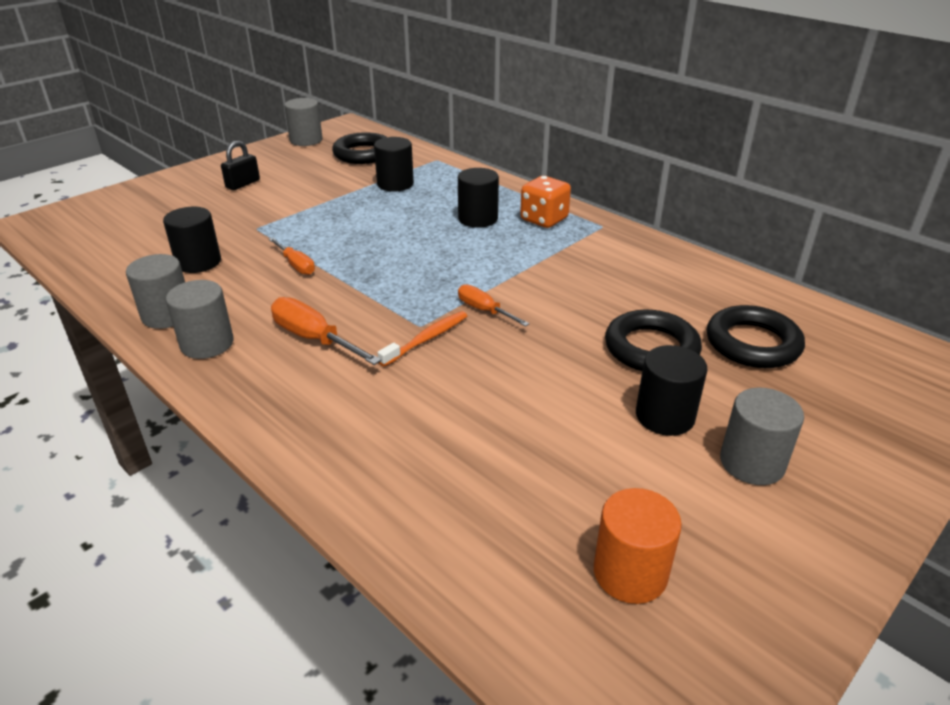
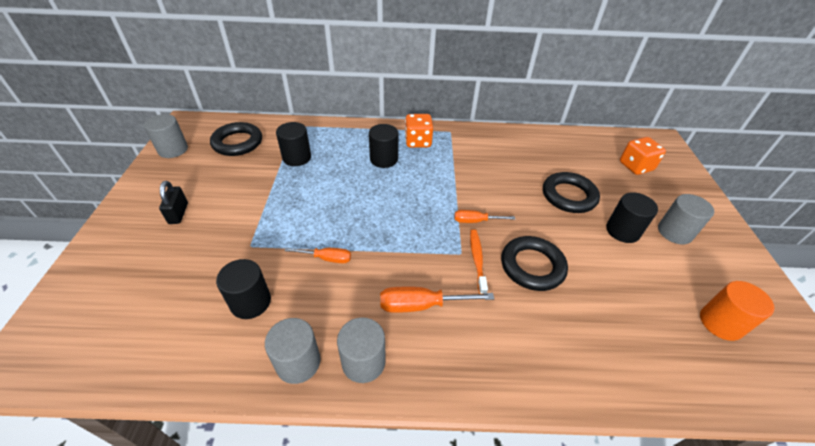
camera: 45 degrees left, 10 degrees up
black ring [707,305,805,368] -> black ring moved to [501,236,568,291]
none -> orange dice [620,137,666,175]

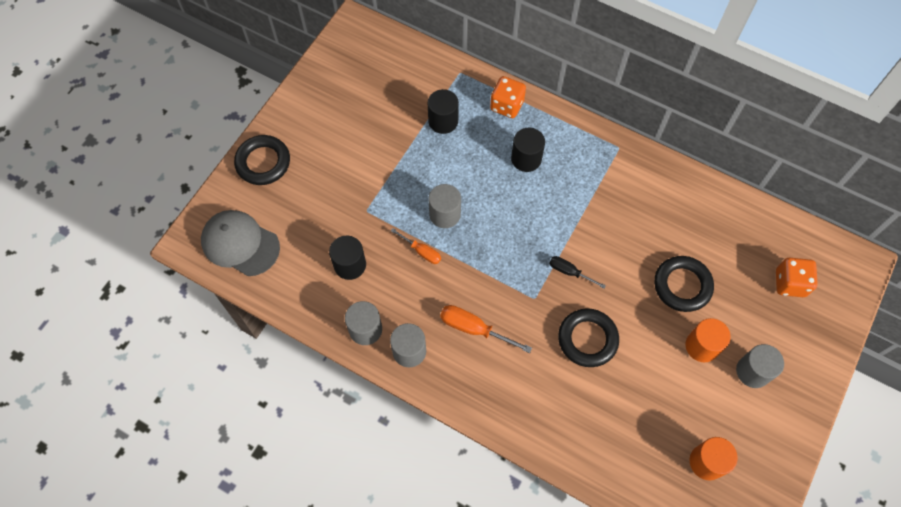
camera: 30 degrees right, 20 degrees up
grey cylinder [144,114,188,158] -> grey cylinder moved to [429,184,461,228]
black padlock [159,181,188,224] -> none
black ring [210,122,262,156] -> black ring moved to [234,135,290,185]
orange dice [405,114,433,148] -> orange dice moved to [490,76,526,118]
orange screwdriver [454,210,515,223] -> black screwdriver [549,256,606,289]
orange toothbrush [470,230,488,294] -> none
black cylinder [606,192,658,243] -> orange cylinder [686,318,731,362]
none -> grey cap [201,210,280,276]

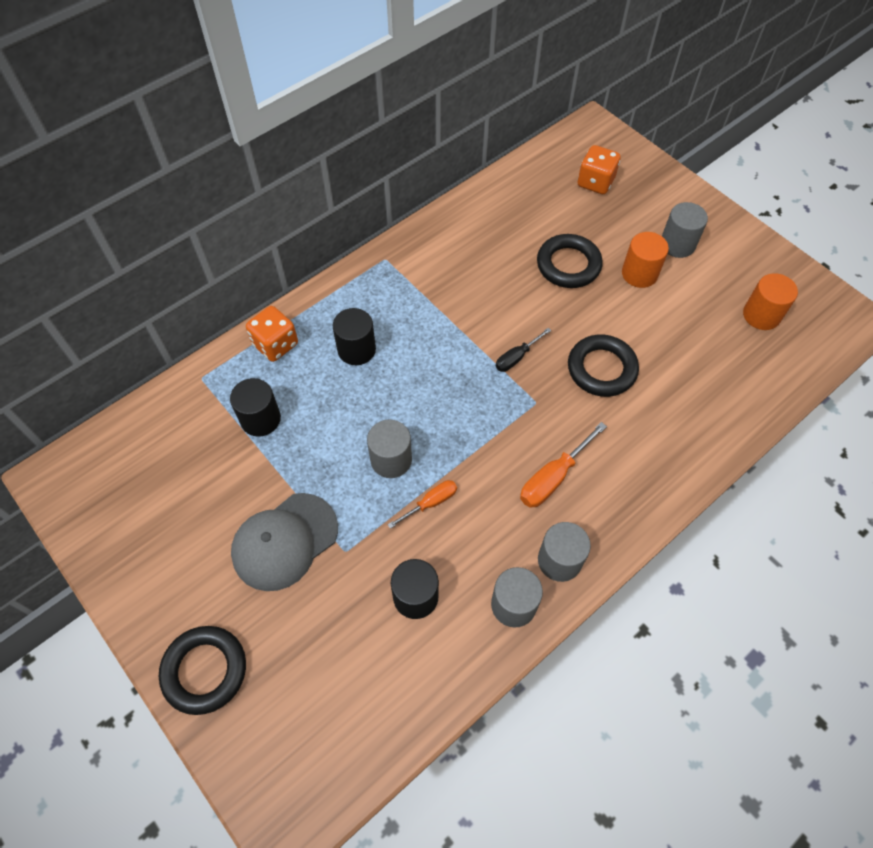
camera: 70 degrees left, 5 degrees down
grey cap [201,210,280,276] -> grey cap moved to [231,493,338,591]

